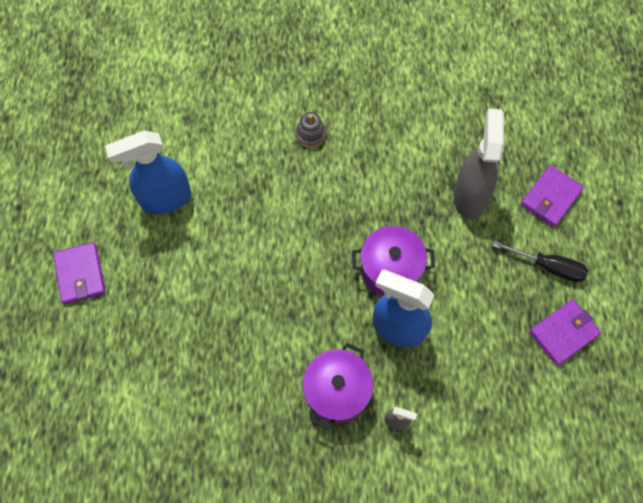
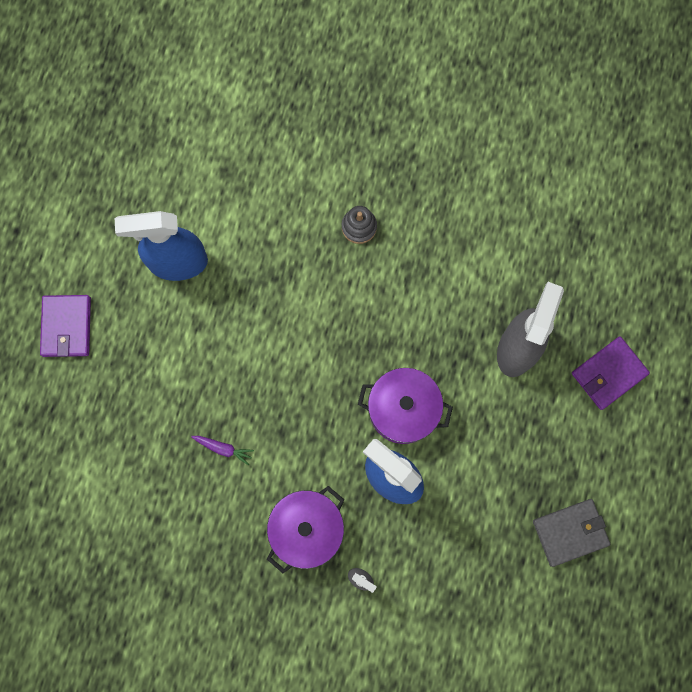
camera: 15 degrees right, 10 degrees up
black screwdriver [492,241,588,282] -> none
purple wallet [529,299,601,366] -> grey wallet [533,499,610,567]
none -> purple carrot [191,436,254,466]

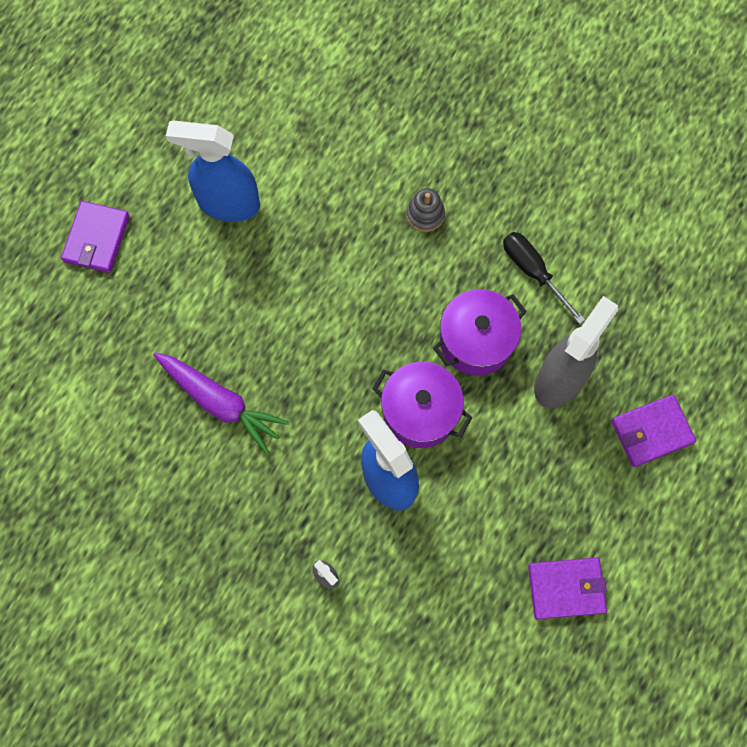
camera: 15 degrees right, 5 degrees down
purple carrot [191,436,254,466] -> purple carrot [153,352,289,454], size x2.20
purple pot [267,486,345,573] -> purple pot moved to [433,289,527,376]
grey wallet [533,499,610,567] -> purple wallet [528,557,607,620]
none -> black screwdriver [503,232,585,324]

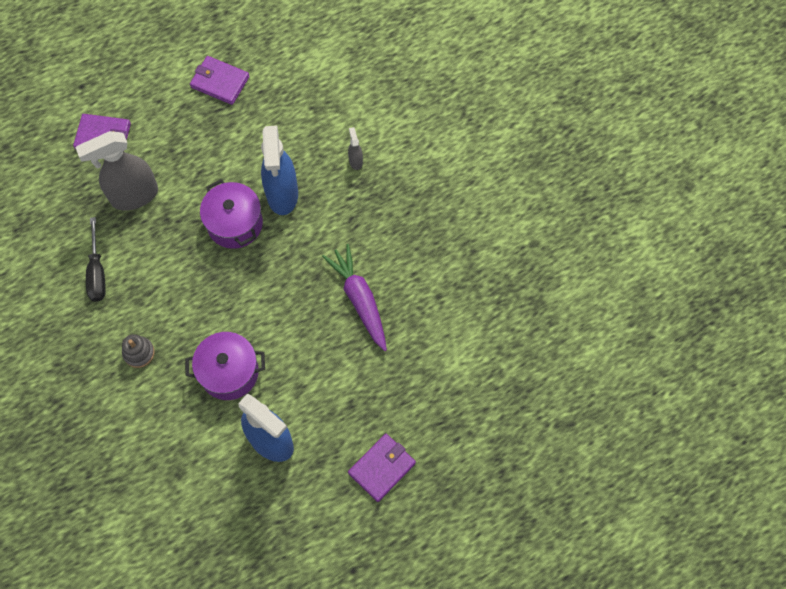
camera: 150 degrees left, 5 degrees down
purple pot [433,289,527,376] -> purple pot moved to [185,332,265,400]

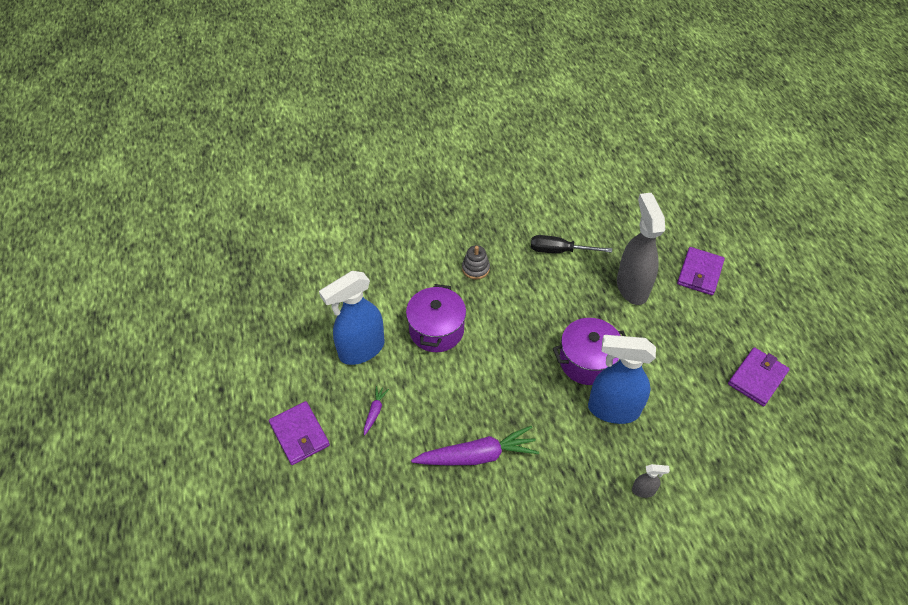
camera: 105 degrees right, 15 degrees down
none -> purple carrot [364,386,389,435]

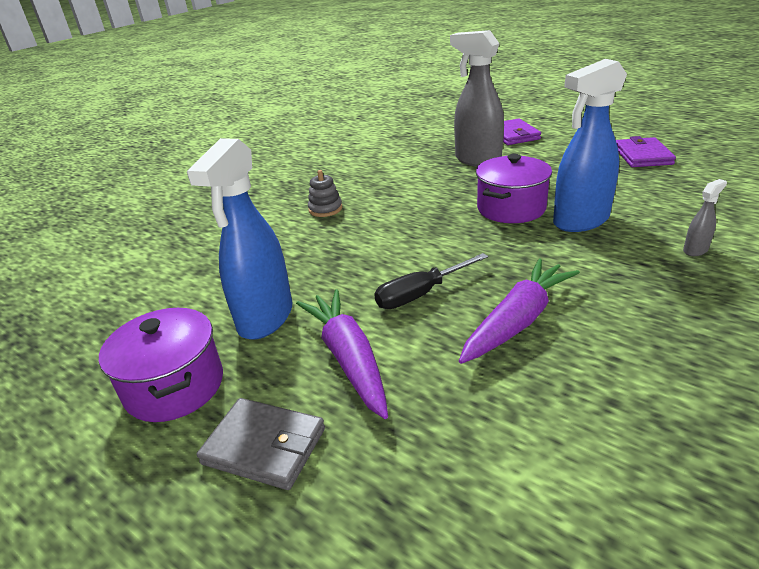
camera: 35 degrees left, 20 degrees down
purple wallet [269,401,330,465] -> grey wallet [197,398,325,490]
purple carrot [364,386,389,435] -> purple carrot [296,289,388,419], size x2.20
purple pot [406,284,466,352] -> purple pot moved to [99,308,223,422]
black screwdriver [531,235,612,253] -> black screwdriver moved to [374,253,488,309]

